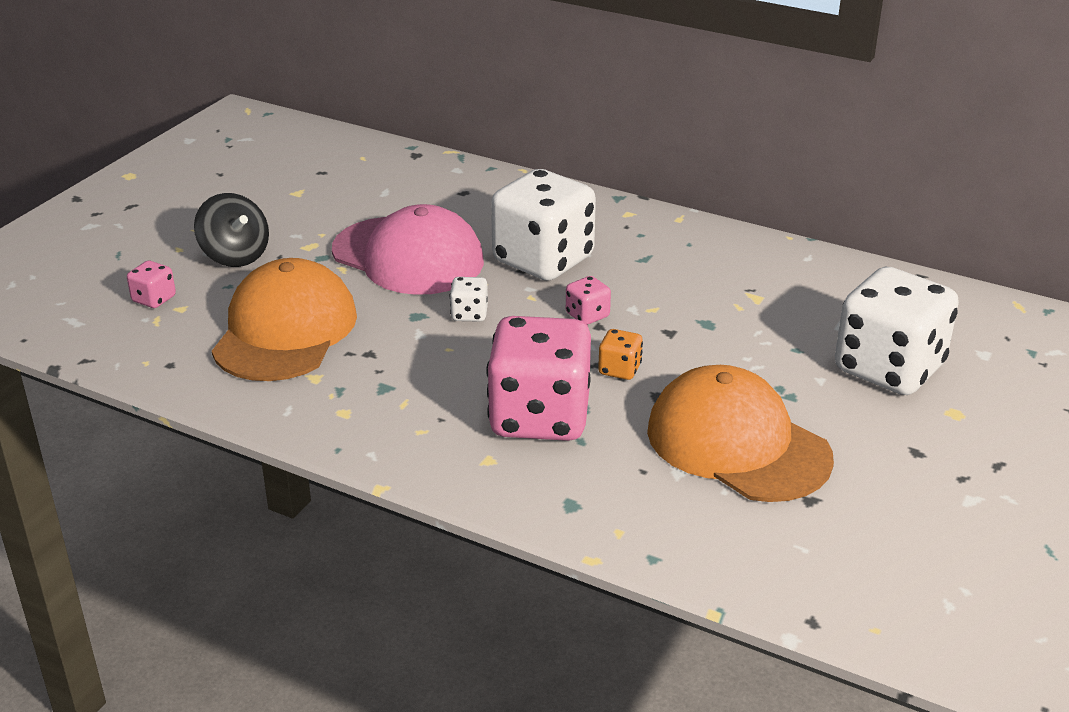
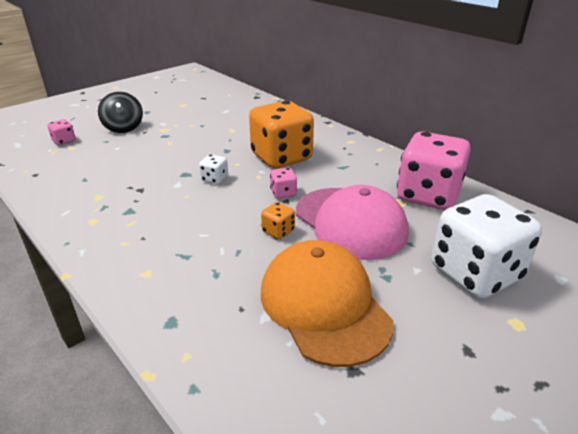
camera: 20 degrees right, 0 degrees up
orange cap [212,258,357,381] -> none
pink cap [332,204,484,295] -> pink cap moved to [296,185,409,260]
pink dice [486,316,591,441] -> pink dice moved to [397,132,471,210]
white dice [491,169,596,281] -> orange dice [249,101,314,168]

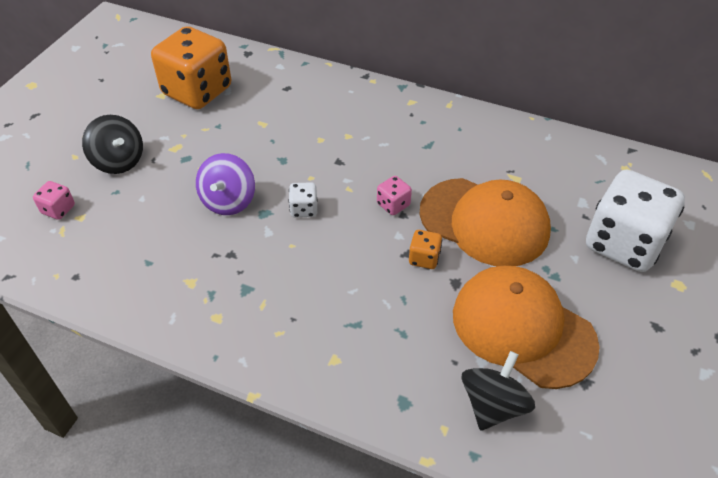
camera: 25 degrees left, 15 degrees up
orange dice [249,101,314,168] -> orange dice moved to [151,26,231,109]
pink cap [296,185,409,260] -> orange cap [420,178,551,266]
pink dice [397,132,471,210] -> none
none -> purple spinning top [196,153,255,215]
none -> black spinning top [462,351,535,431]

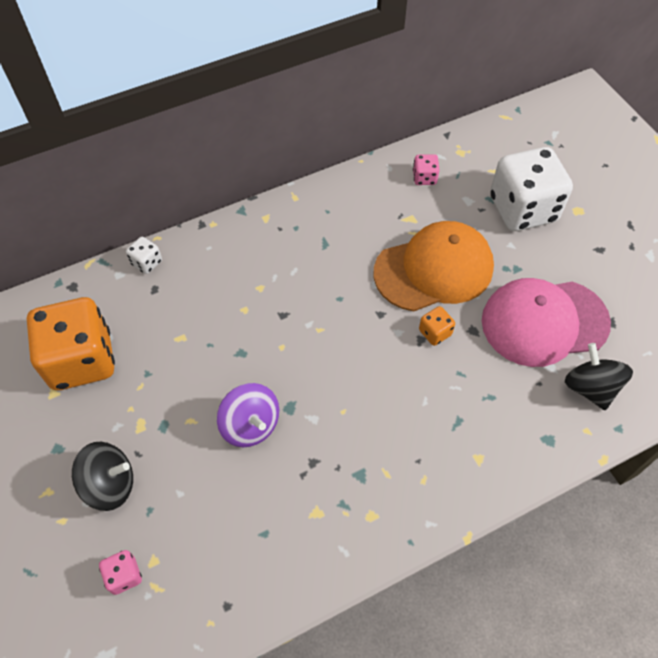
camera: 50 degrees left, 10 degrees up
white dice [289,182,318,218] -> white dice moved to [126,237,162,274]
pink dice [377,176,412,215] -> pink dice moved to [413,154,440,185]
orange cap [453,265,600,389] -> pink cap [482,278,611,367]

